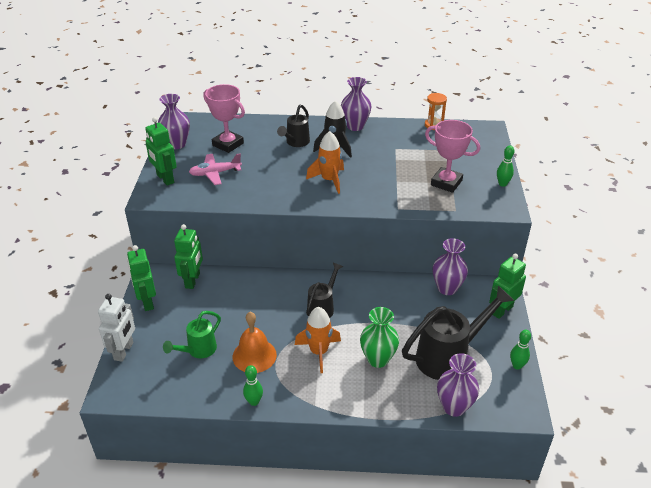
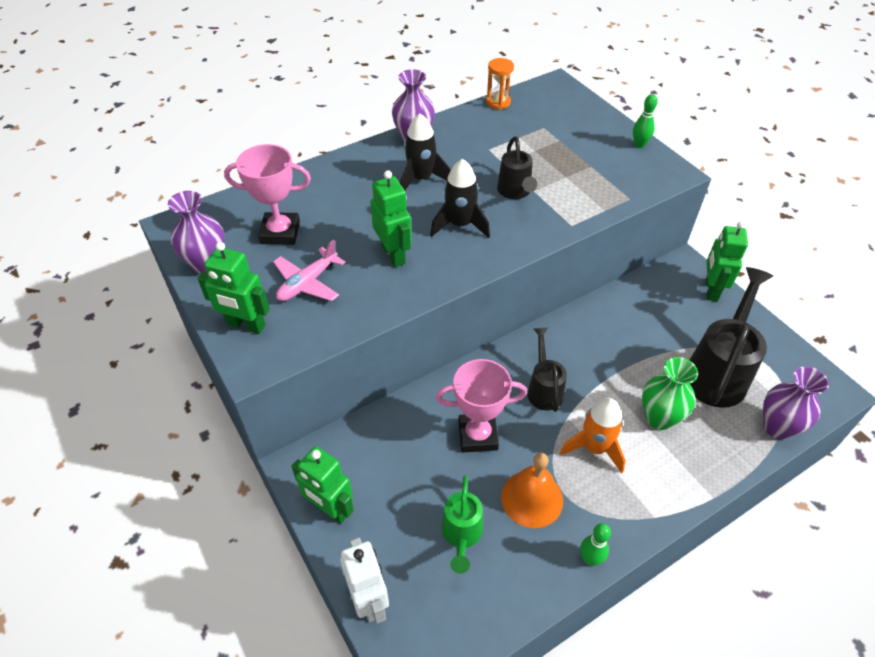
camera: 35 degrees left, 10 degrees up
green robot [174,224,203,289] -> green robot moved to [370,170,412,267]
black watering can [277,105,310,147] -> black watering can moved to [497,136,537,199]
orange rocket [306,131,344,194] -> black rocket [430,159,490,238]
pink trophy [425,120,480,193] -> pink trophy moved to [436,359,527,453]
purple vase [433,238,468,295] -> none
green bowling pin [510,330,531,370] -> none

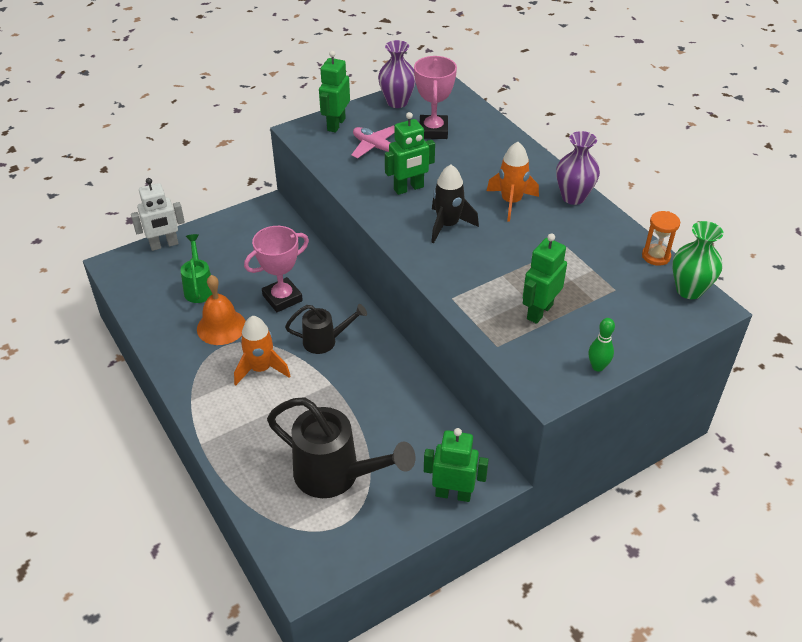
camera: 90 degrees right, 5 degrees down
green robot [291,446,354,524] -> green robot moved to [523,233,567,324]
black rocket [400,113,451,190] -> orange rocket [487,142,539,222]
pink trophy [436,359,527,453] -> pink trophy turned 60 degrees clockwise [244,226,309,312]
green watering can [442,476,483,574] -> green watering can turned 75 degrees clockwise [180,234,212,303]
black watering can [497,136,537,199] -> none
green bowling pin [580,523,611,566] -> none
green vase [642,357,698,430] -> green vase moved to [672,221,724,299]
purple vase [763,366,829,439] -> none

